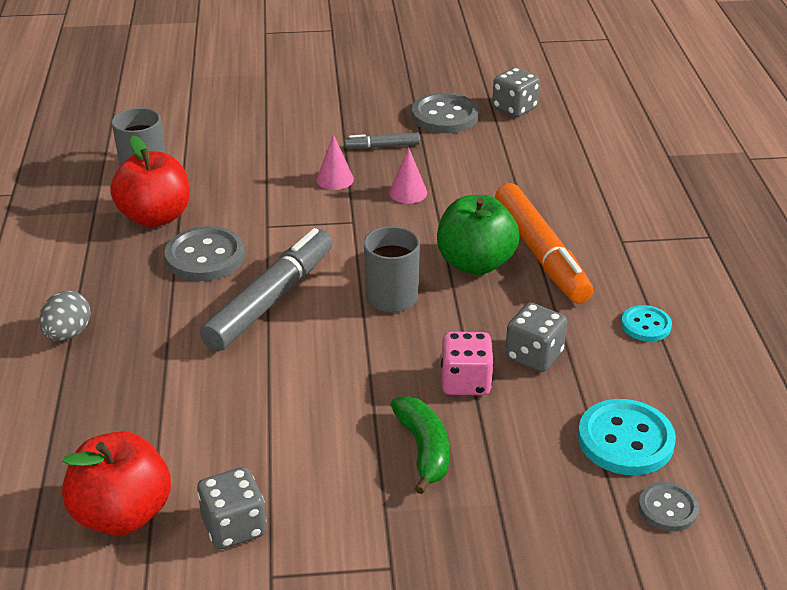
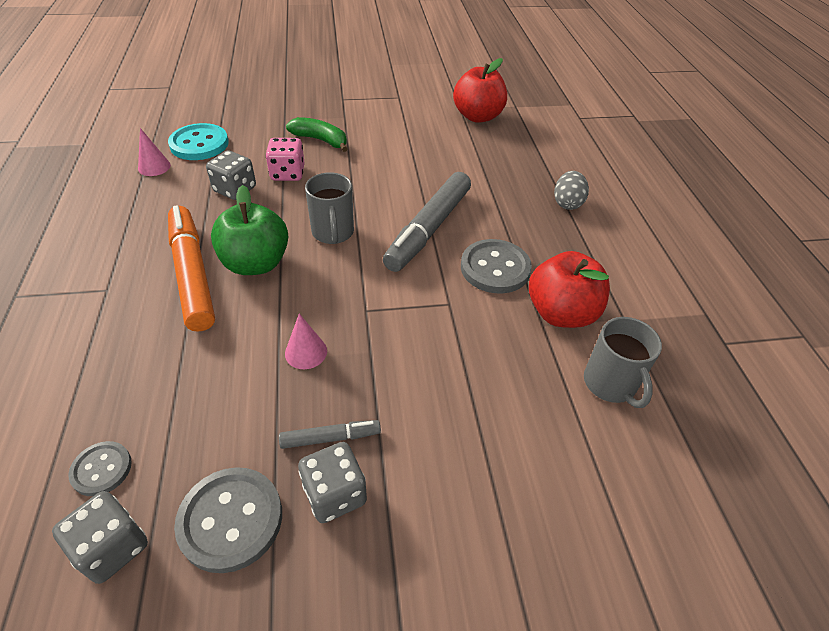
camera: 175 degrees right, 10 degrees up
grey dice [197,467,266,549] -> grey dice moved to [298,442,367,523]
pink cone [316,134,354,190] -> pink cone moved to [138,128,171,176]
green banana [391,396,449,494] -> green banana turned 135 degrees clockwise [286,117,348,152]
turquoise button [621,305,672,342] -> none
grey button [638,482,699,532] -> grey button moved to [68,441,132,496]

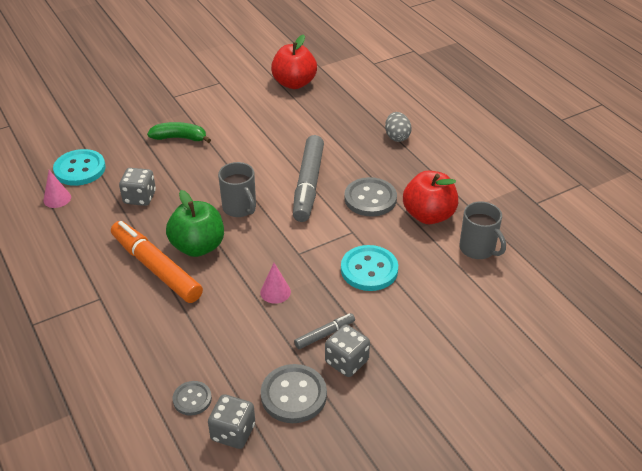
camera: 20 degrees left, 5 degrees down
pink dice [266,138,305,181] -> none
none -> turquoise button [341,245,398,291]

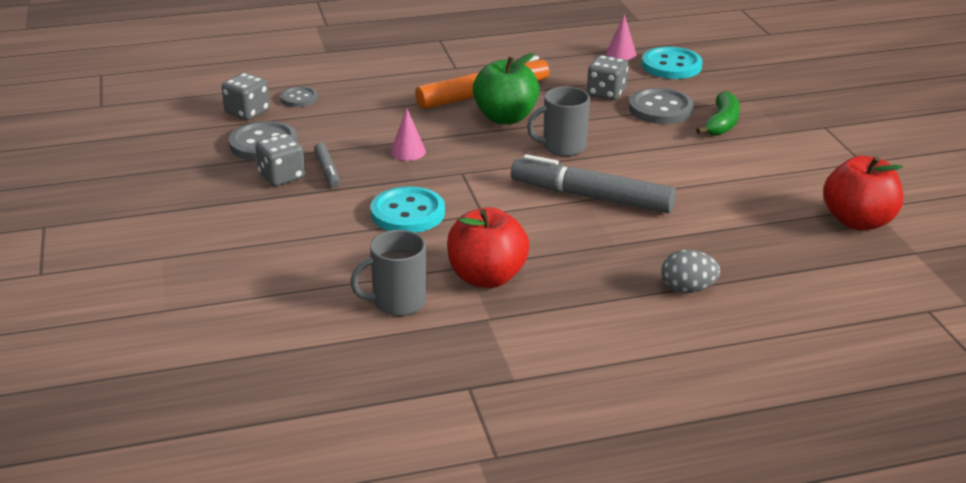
camera: 105 degrees right, 10 degrees down
grey button [344,177,397,217] -> grey button moved to [629,88,694,124]

